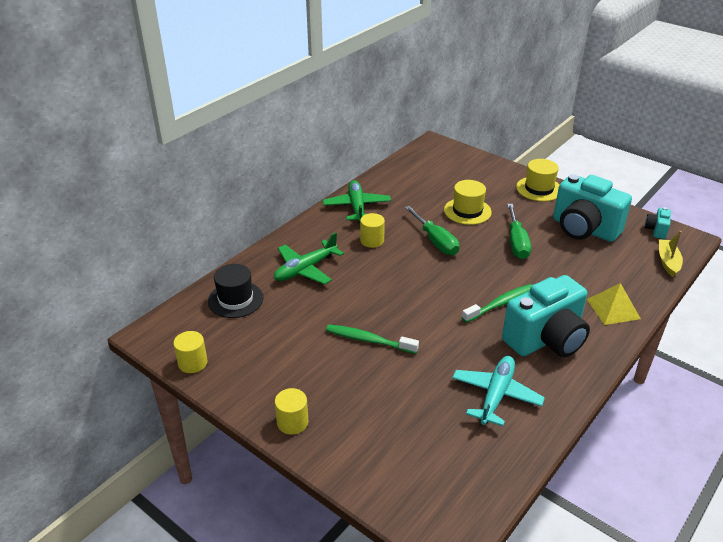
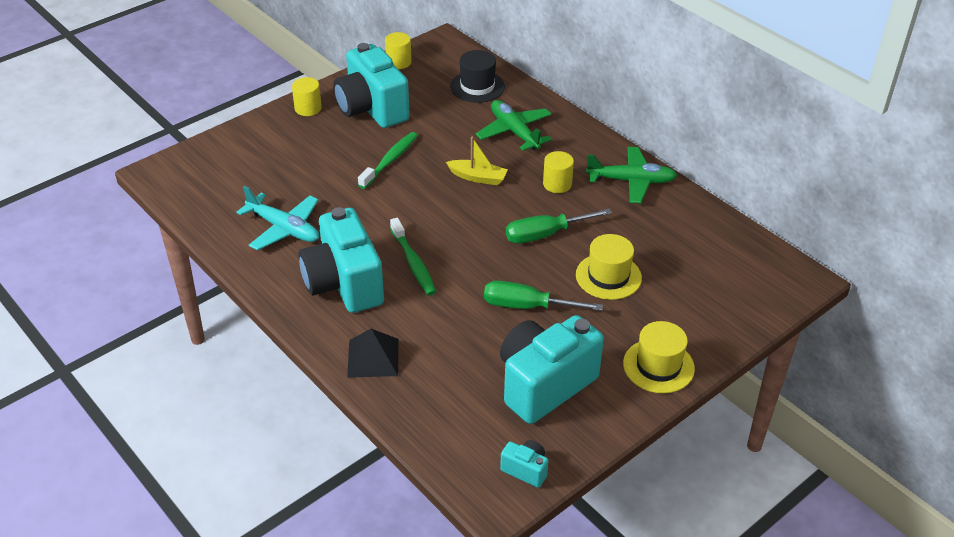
camera: 100 degrees right, 5 degrees up
yellow pyramid [586,283,641,325] -> black pyramid [347,329,398,378]
yellow boat [659,231,683,277] -> yellow boat moved to [446,137,508,185]
none -> turquoise camera [333,43,410,128]

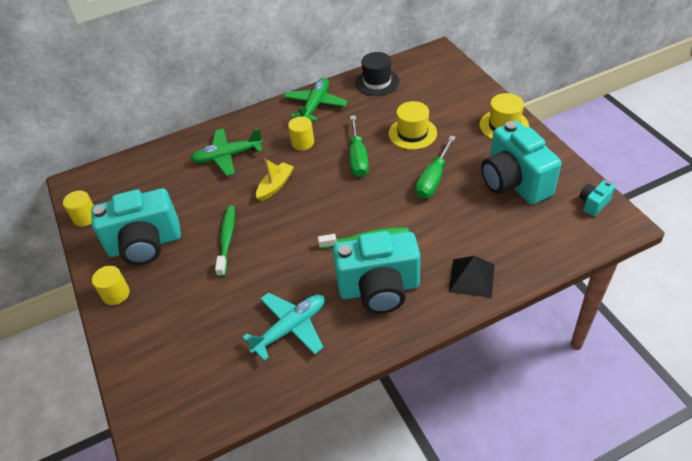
camera: 70 degrees left, 5 degrees up
green toothbrush [358,132,418,189] -> green toothbrush turned 45 degrees clockwise [215,206,235,277]
black hat [450,50,505,103] -> black hat moved to [355,52,399,96]

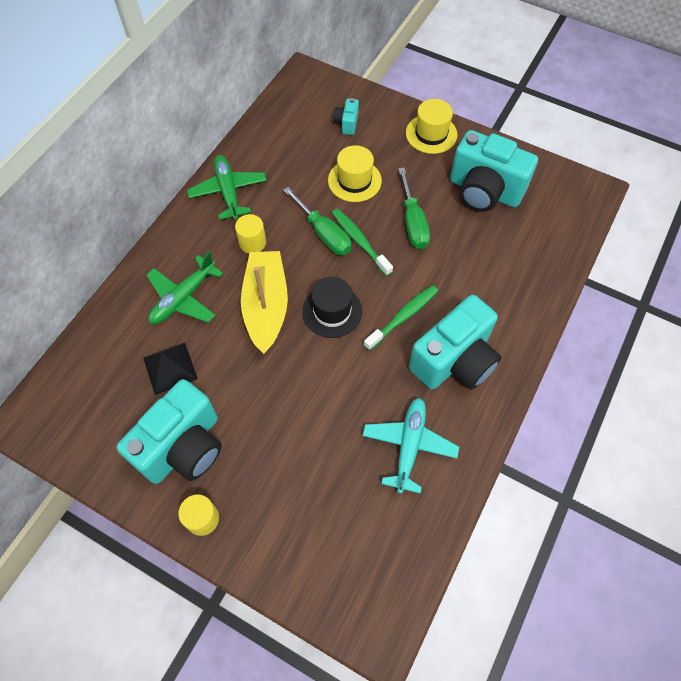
camera: 40 degrees left, 15 degrees up
yellow cylinder [63,190,94,226] -> none
green toothbrush [215,206,235,277] -> green toothbrush moved to [332,209,393,276]
yellow boat [256,158,294,201] -> yellow boat [241,251,288,354], size x1.84
black hat [355,52,399,96] -> black hat moved to [302,277,362,338]
black pyramid [449,256,495,298] -> black pyramid moved to [143,343,198,395]
turquoise camera [579,180,615,216] -> turquoise camera moved to [333,98,359,135]

